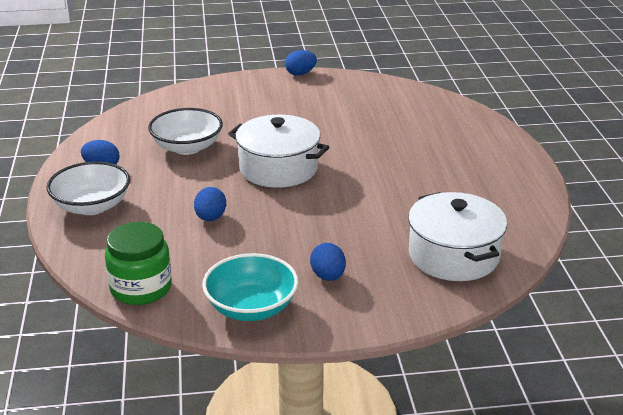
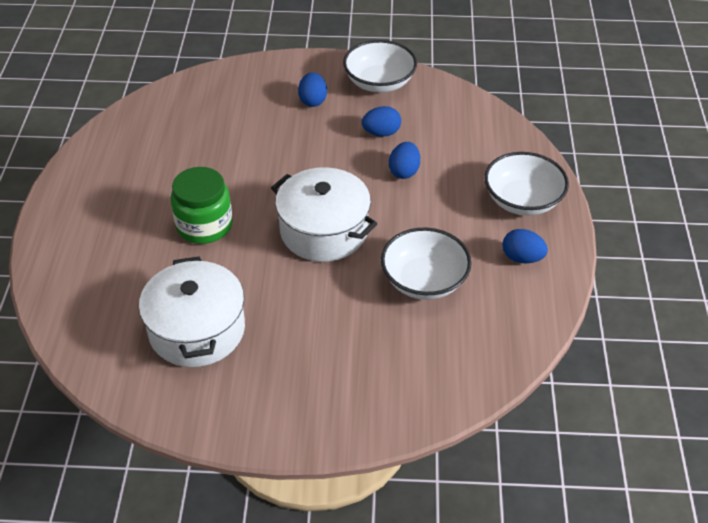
camera: 170 degrees left, 15 degrees up
green jar [105,222,172,305] -> green jar moved to [171,167,233,244]
turquoise bowl [202,253,298,321] -> white bowl [343,40,417,92]
blue egg [285,50,317,76] -> blue egg moved to [362,106,401,137]
white pot [408,192,507,281] -> white pot moved to [139,256,245,367]

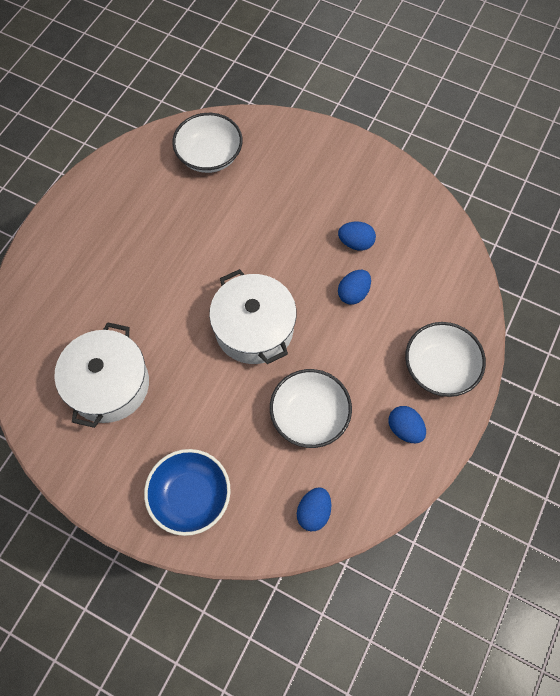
camera: 25 degrees right, 20 degrees up
green jar [171,167,233,244] -> none
blue egg [298,72,327,107] -> blue egg moved to [297,487,331,531]
white bowl [343,40,417,92] -> white bowl moved to [172,113,243,173]
none -> blue bowl [144,449,231,536]

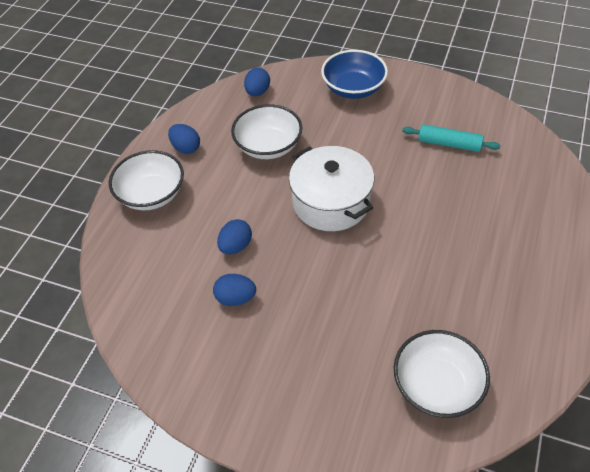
camera: 175 degrees right, 15 degrees down
white pot [54,322,149,428] -> turquoise rolling pin [402,124,501,152]

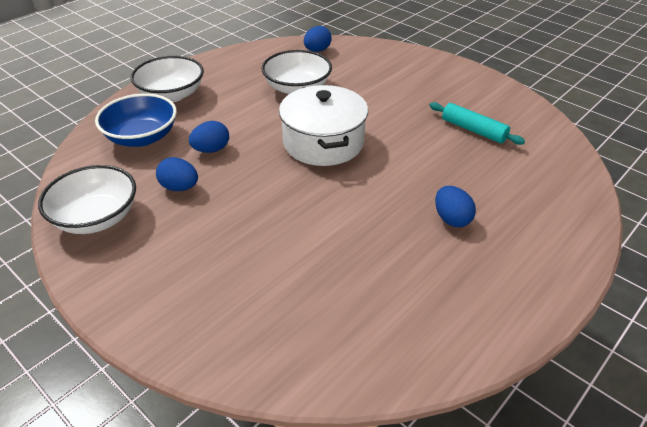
camera: 20 degrees right, 10 degrees down
blue egg [168,124,200,154] -> blue egg moved to [435,186,476,227]
blue bowl [321,50,388,99] -> blue bowl moved to [95,94,177,147]
white bowl [394,330,490,418] -> white bowl moved to [38,165,136,234]

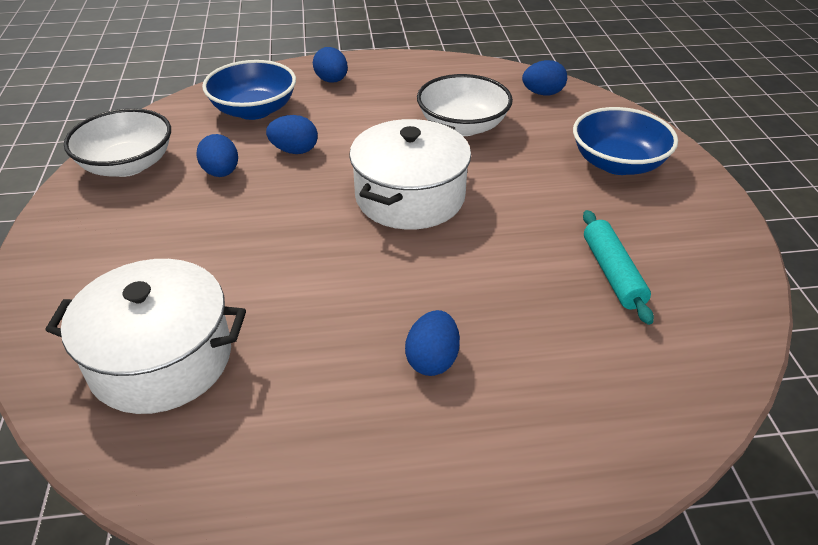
camera: 40 degrees right, 0 degrees up
white bowl [131,56,204,102] -> blue egg [313,47,348,83]
none -> white pot [45,259,246,414]
none -> blue bowl [573,107,678,175]

